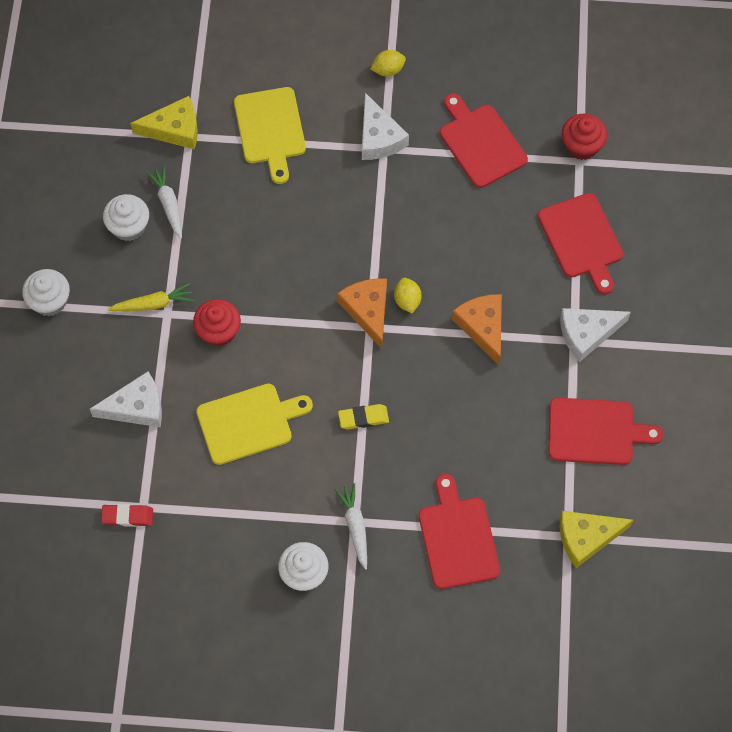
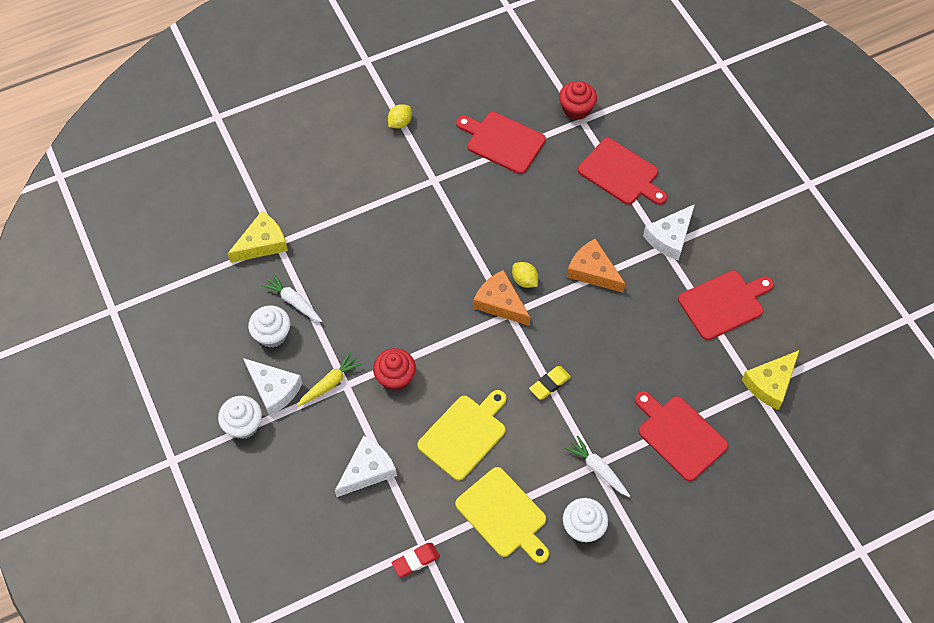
camera: 30 degrees left, 5 degrees down
yellow cutting board [234,87,306,184] -> yellow cutting board moved to [455,467,549,563]
white cheese [362,93,409,160] -> white cheese moved to [243,358,303,416]

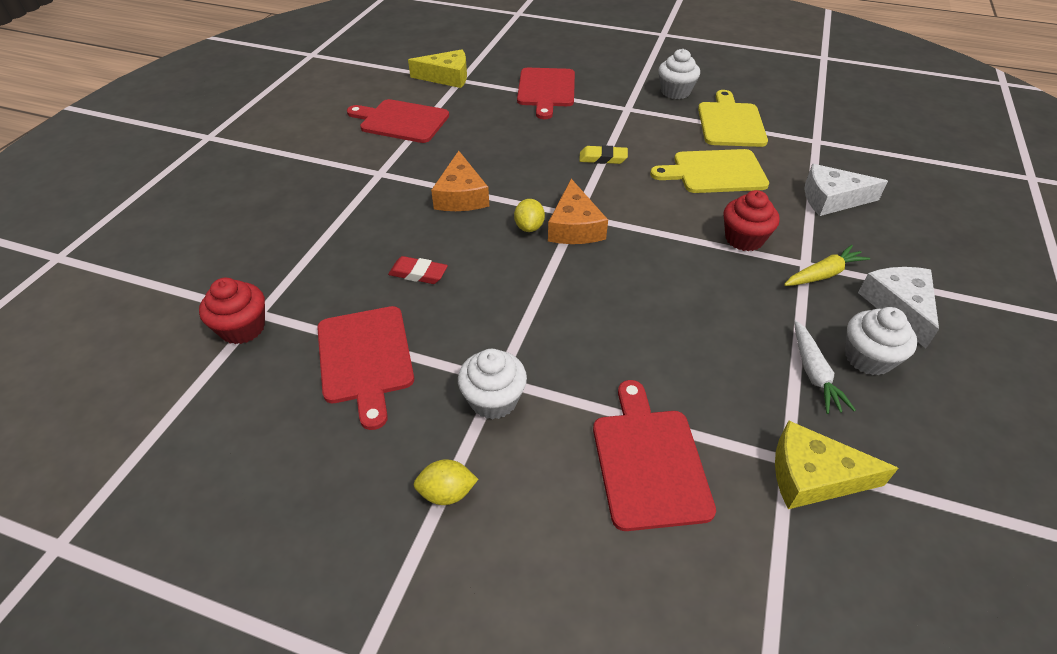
camera: 135 degrees left, 15 degrees down
white cupcake [218,396,262,439] -> white cupcake moved to [458,349,527,420]
yellow carrot [297,352,362,407] -> yellow carrot turned 150 degrees clockwise [784,245,870,286]
red eraser [392,543,440,577] -> red eraser moved to [388,256,448,284]
white carrot [565,436,630,497] -> none
red cutting board [578,138,667,205] -> red cutting board moved to [593,380,716,531]
white cheese [643,204,695,261] -> none

